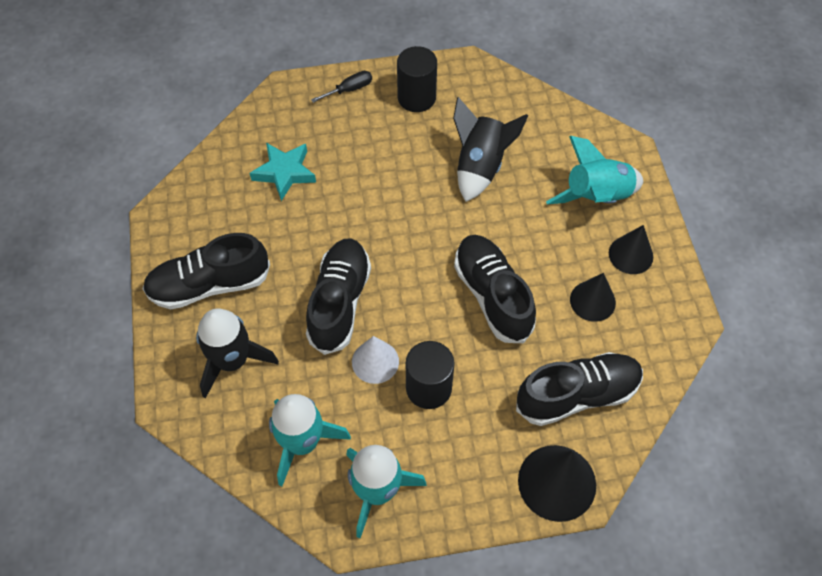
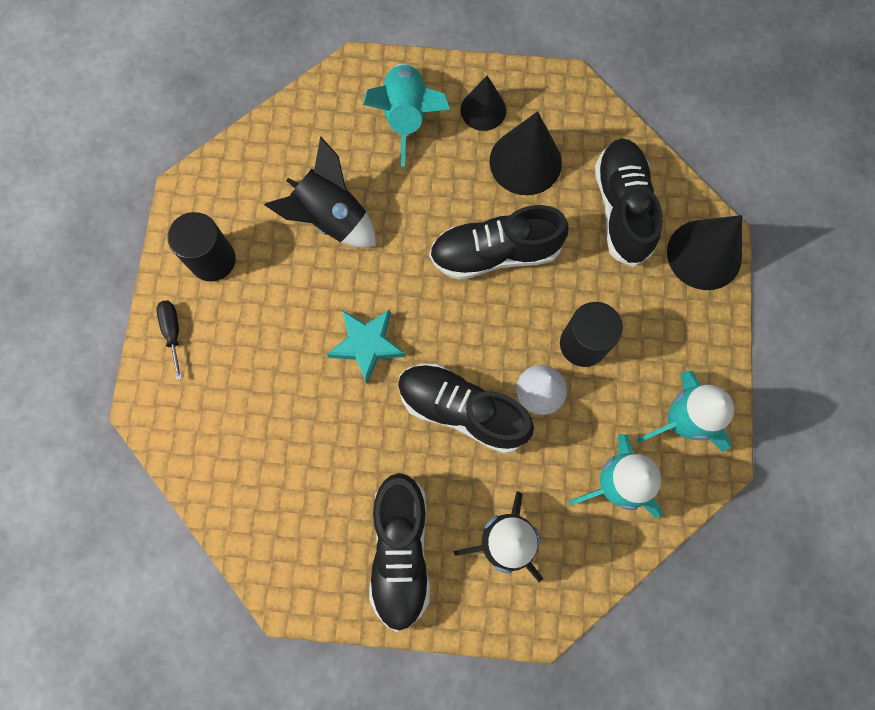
camera: 75 degrees left, 15 degrees up
turquoise star [250,143,316,201] -> turquoise star moved to [327,309,406,384]
black cone [570,273,616,322] -> black cone [490,111,562,195], size x1.54

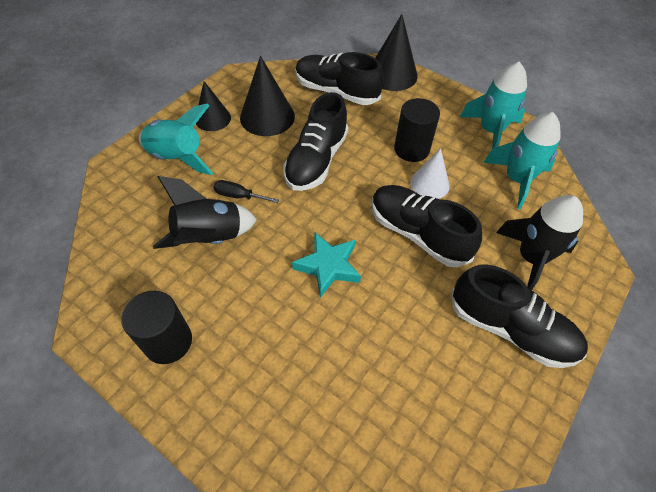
camera: 60 degrees left, 20 degrees down
black screwdriver [156,301,182,380] -> black screwdriver moved to [214,180,279,203]
black shoe [398,364,534,454] -> black shoe turned 75 degrees clockwise [372,185,482,267]

